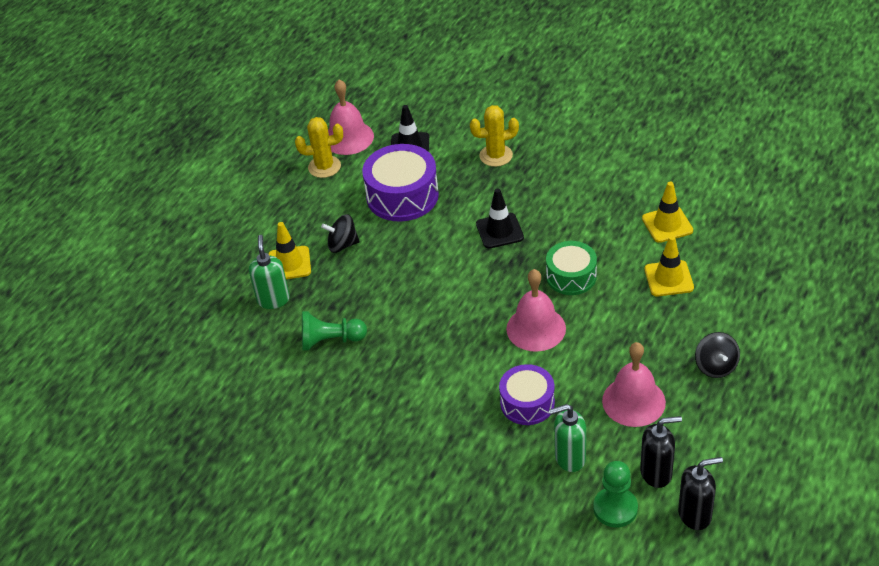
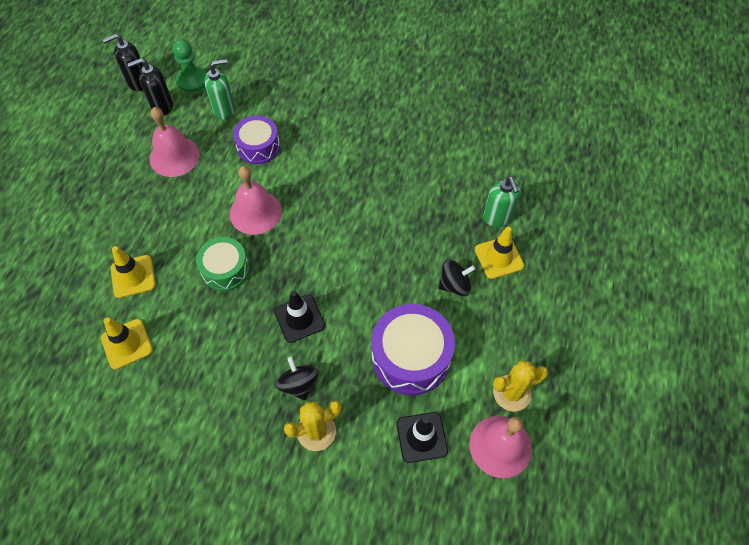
camera: 165 degrees right, 15 degrees up
green pawn [302,311,367,351] -> none
black spinning top [695,332,740,378] -> black spinning top moved to [276,356,319,400]

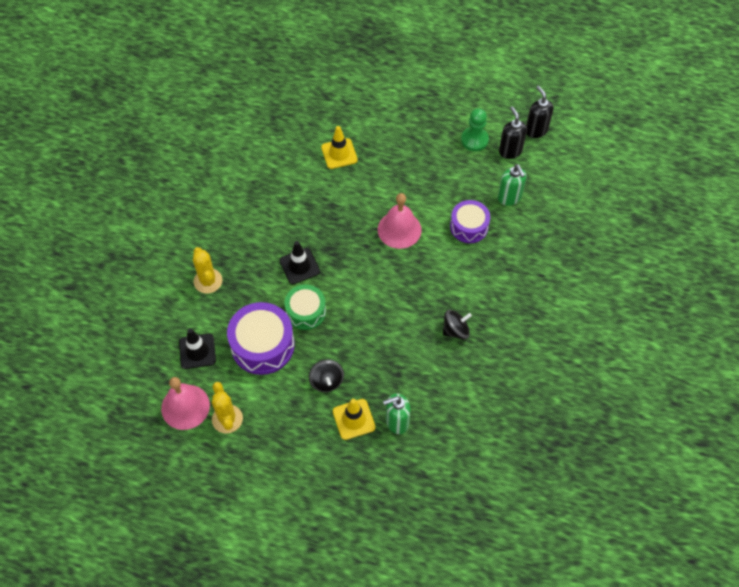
camera: 90 degrees right, 0 degrees up
yellow traffic cone [101,317,153,370] -> none
pink bell [150,107,200,177] -> none
green pawn [173,39,206,93] -> green pawn moved to [461,108,489,151]
green drum [196,237,249,291] -> green drum moved to [285,284,326,330]
black spinning top [276,356,319,400] -> black spinning top moved to [443,310,472,340]

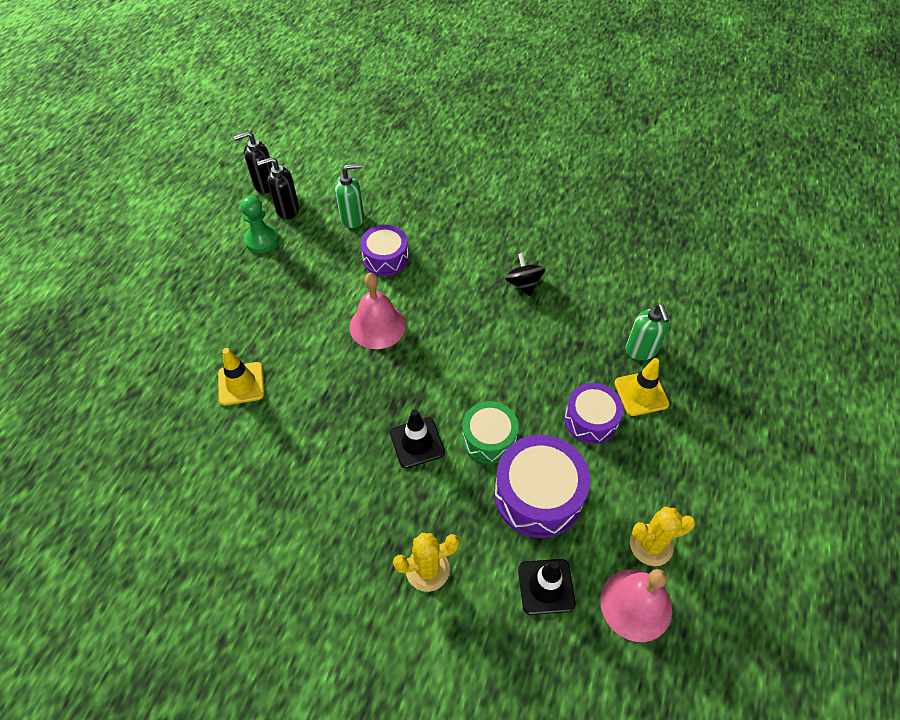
camera: 85 degrees left, 5 degrees down
black spinning top [309,359,344,392] -> purple drum [564,383,623,444]

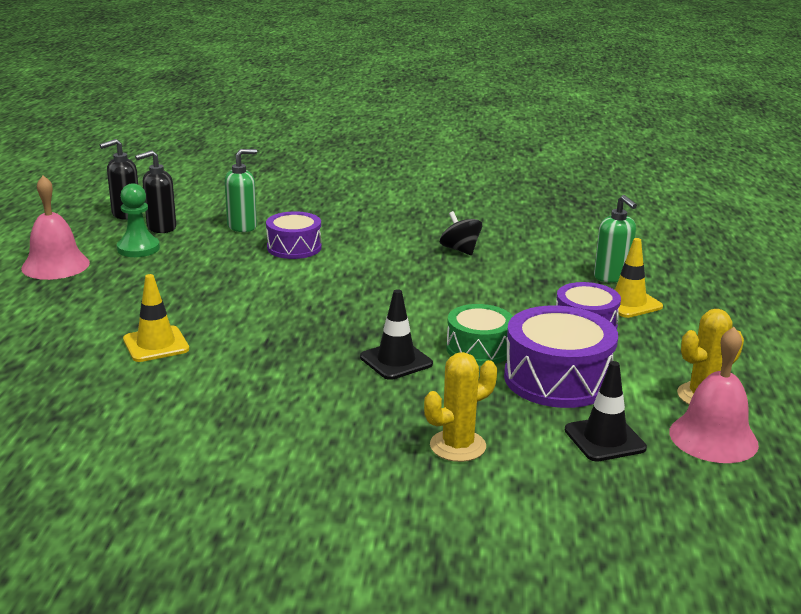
camera: 15 degrees left, 30 degrees down
pink bell [349,273,406,349] -> pink bell moved to [21,175,90,280]

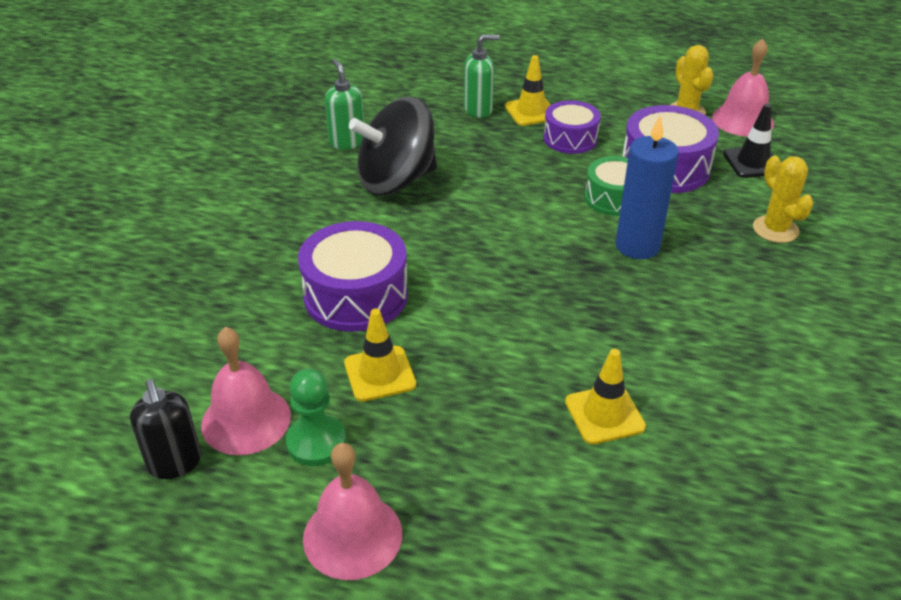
camera: 80 degrees left, 15 degrees up
black soap dispenser [135,150,176,233] -> pink bell [201,327,291,455]
green soap dispenser [225,149,257,232] -> green soap dispenser moved to [325,59,364,150]
purple drum [266,211,322,259] -> purple drum [298,221,408,332], size x1.55
black traffic cone [360,289,433,380] -> blue candle [616,116,679,259]
black spinning top [440,211,482,255] -> black spinning top [349,97,437,195], size x2.09
none -> yellow traffic cone [344,309,416,402]

